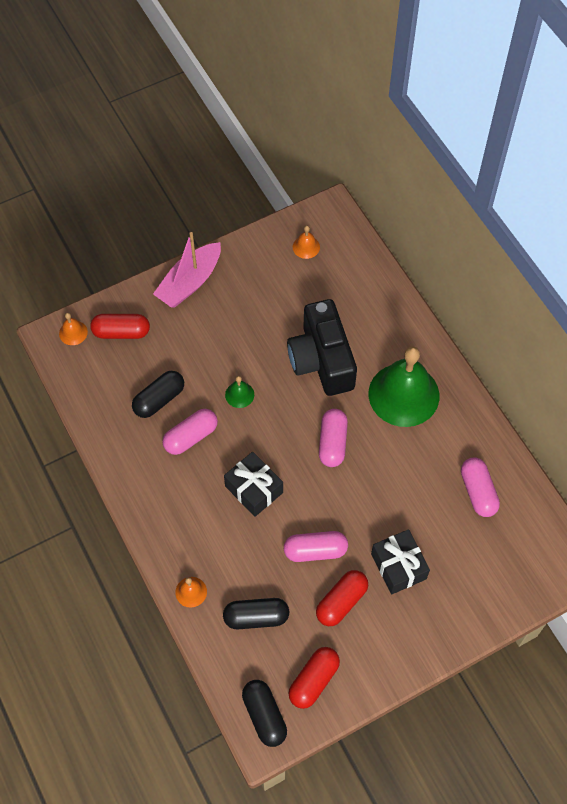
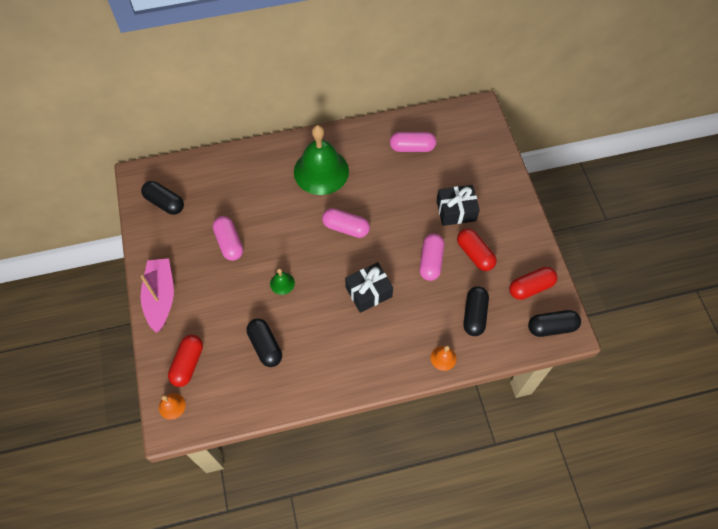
camera: 75 degrees left, 0 degrees up
pink boat [153,232,221,307] -> pink boat turned 150 degrees counterclockwise [141,258,174,333]
pink capsule [162,409,218,455] -> pink capsule moved to [213,216,243,261]
black camera [287,299,357,396] -> none
red capsule [289,647,340,709] -> red capsule turned 75 degrees counterclockwise [509,267,558,300]
orange bell [293,226,320,259] -> black capsule [141,181,184,215]

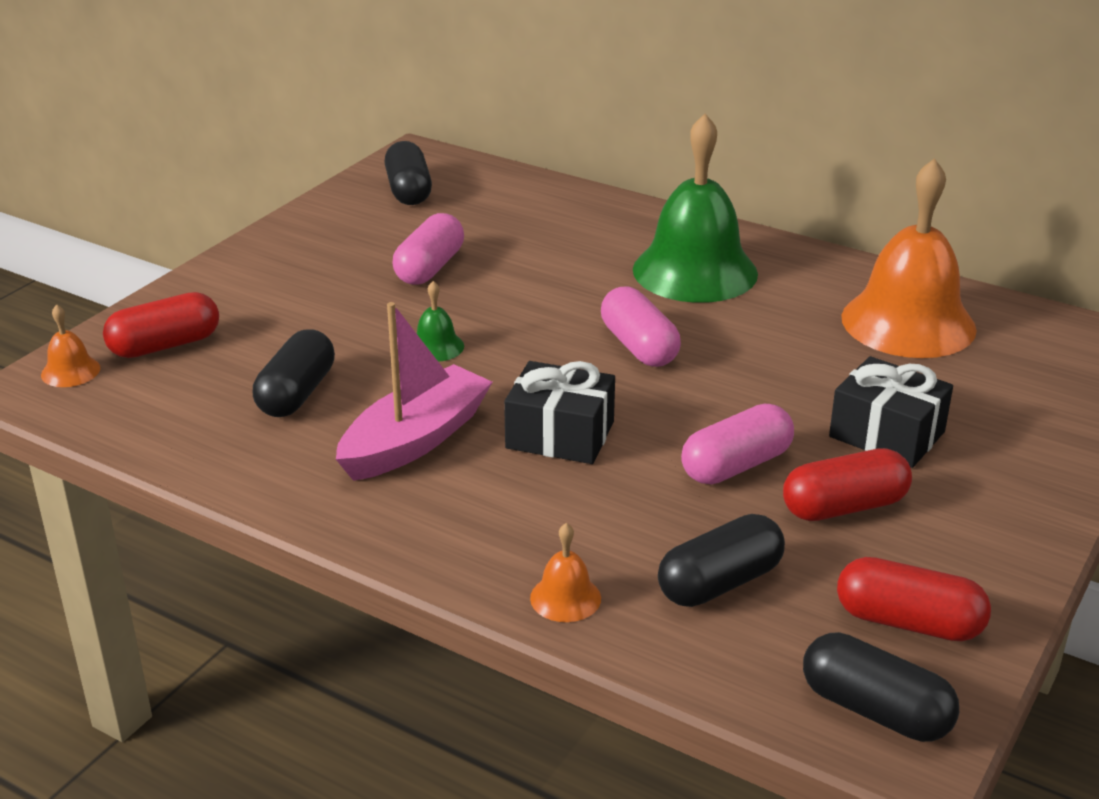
camera: 45 degrees right, 30 degrees down
pink boat [141,258,174,333] -> pink boat moved to [336,302,492,481]
pink capsule [390,132,436,152] -> orange bell [841,158,977,358]
red capsule [457,229,497,271] -> red capsule turned 60 degrees clockwise [783,448,912,521]

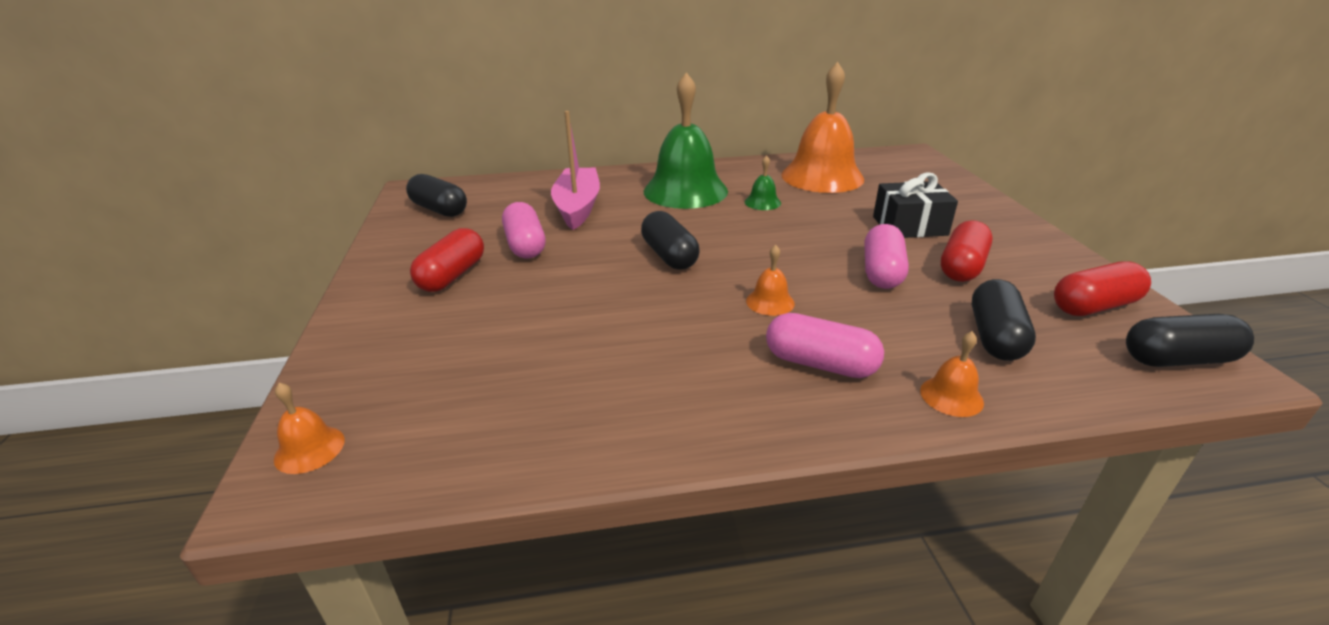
camera: 40 degrees left, 0 degrees up
red capsule [103,292,219,358] -> red capsule moved to [410,228,484,292]
black capsule [253,329,335,417] -> black capsule moved to [641,211,699,270]
pink boat [336,302,492,481] -> pink boat moved to [551,111,600,230]
green bell [417,281,464,362] -> green bell moved to [745,155,781,210]
black gift [504,361,615,464] -> orange bell [746,245,795,316]
pink capsule [601,287,681,367] -> pink capsule moved to [766,313,884,378]

